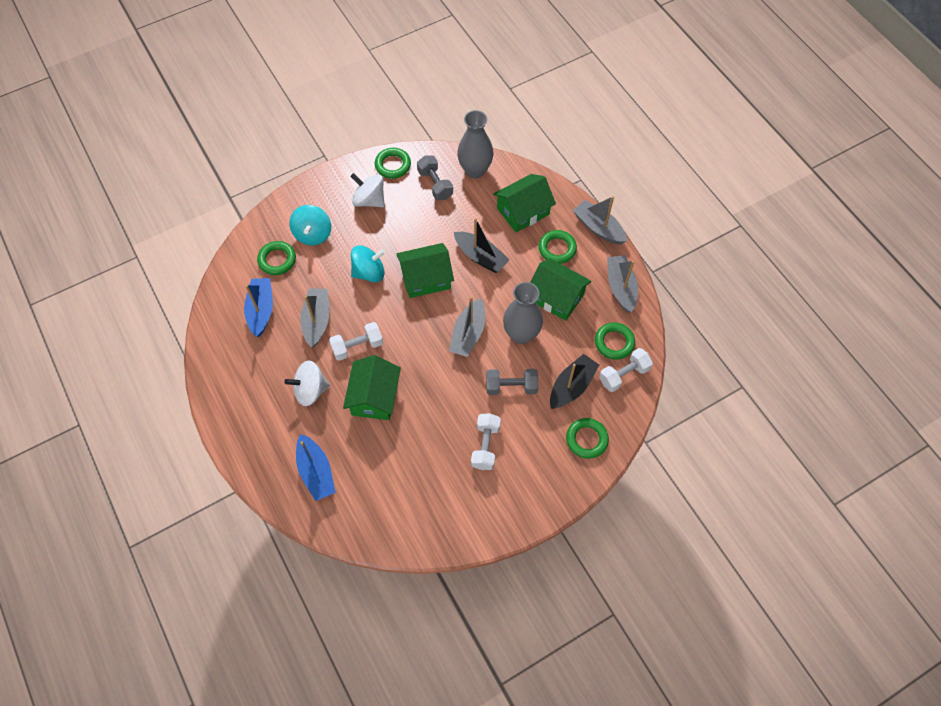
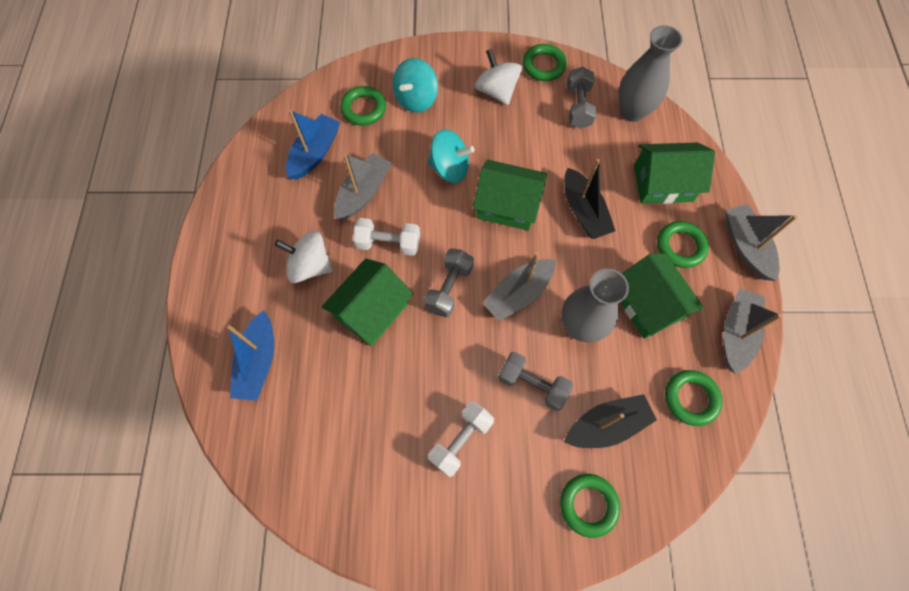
camera: 30 degrees right, 5 degrees up
white dumbbell [599,348,653,392] -> none
none -> grey dumbbell [424,248,474,317]

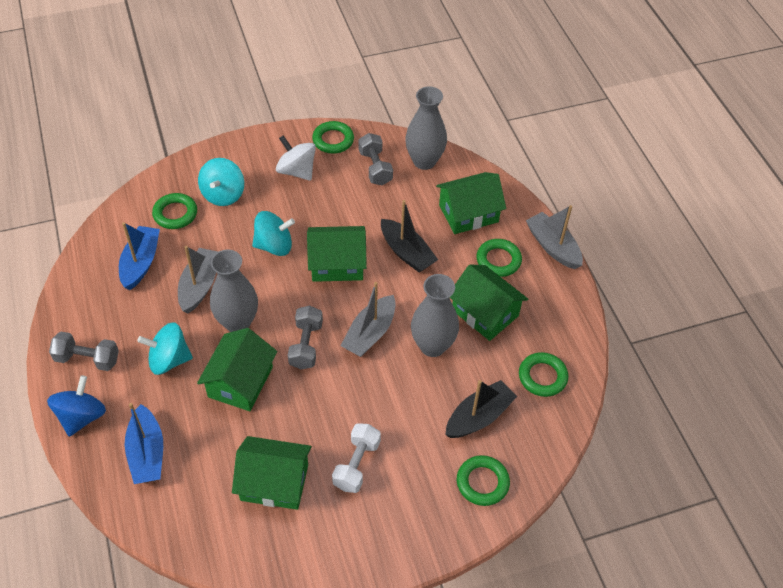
camera: 20 degrees left, 15 degrees down
white spinning top [275,231,333,283] -> turquoise spinning top [137,322,193,375]
white dumbbell [353,218,420,256] -> grey vase [210,250,258,332]
grey dumbbell [498,352,574,411] -> grey dumbbell moved to [49,332,119,371]
grey boat [723,288,782,374] -> none
none -> blue spinning top [47,375,106,437]
none -> green house [232,436,312,510]

